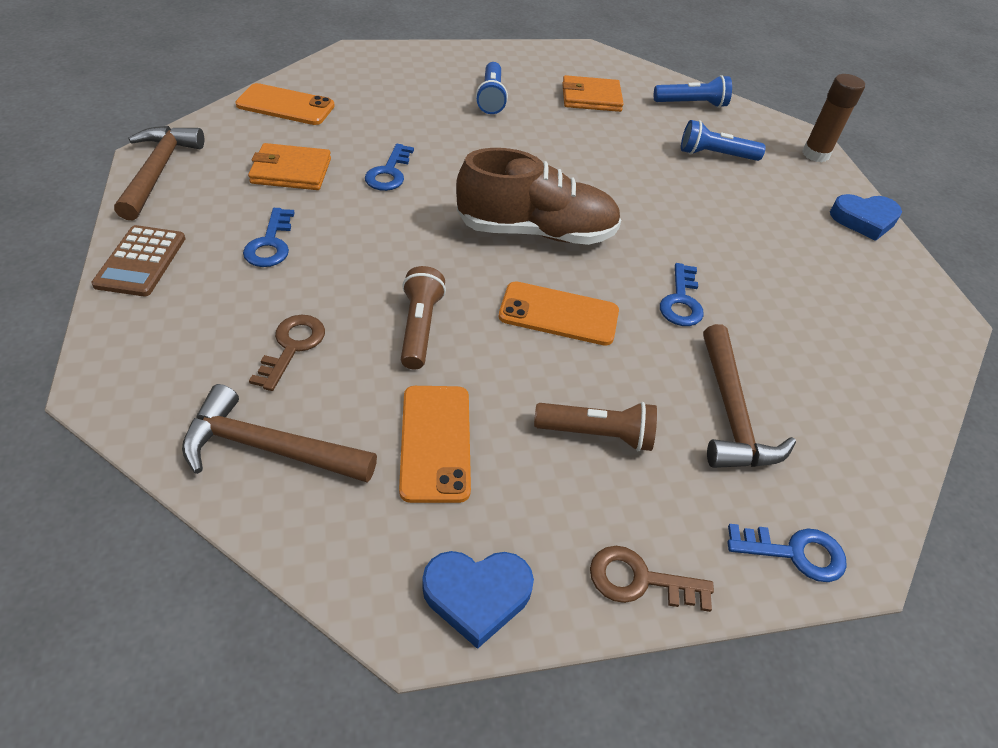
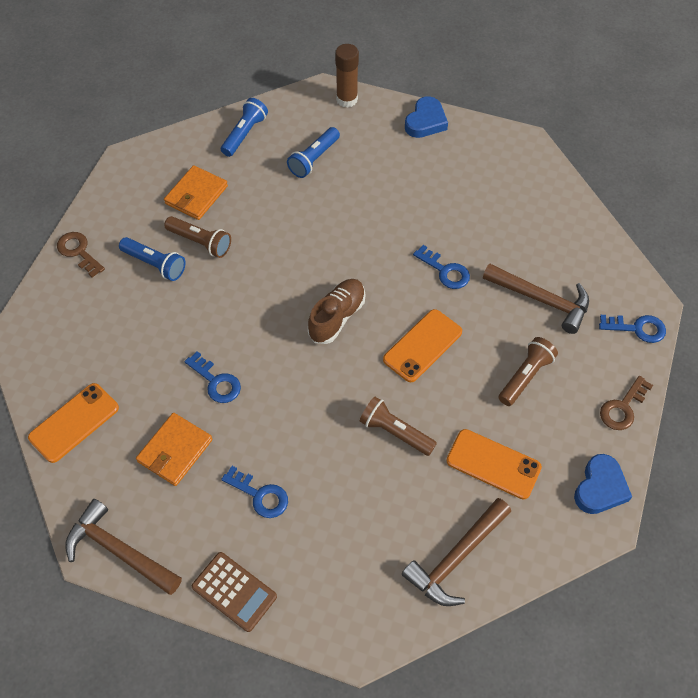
camera: 55 degrees left, 10 degrees up
brown key [249,315,325,391] -> brown key moved to [57,232,105,278]
brown shoe [456,148,621,245] -> brown shoe [308,279,365,344], size x0.65
blue key [727,524,847,582] -> blue key turned 60 degrees clockwise [599,315,666,343]
none -> brown flashlight [164,216,231,258]

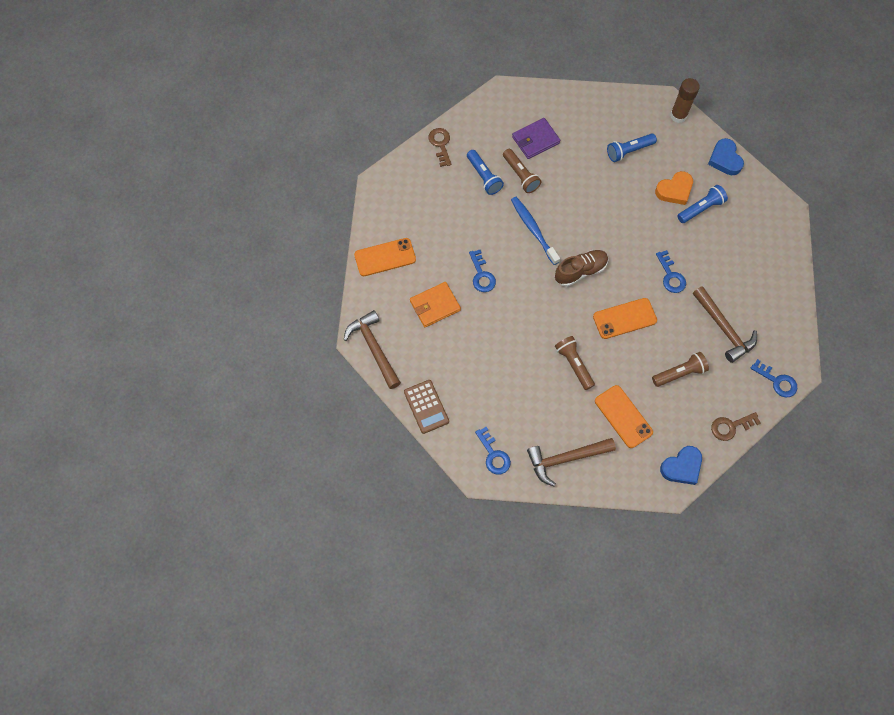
camera: 30 degrees right, 10 degrees up
orange wallet [164,165,228,220] -> purple wallet [512,118,560,159]
blue flashlight [221,98,268,157] -> blue flashlight moved to [677,185,728,223]
blue key [221,466,288,518] -> blue key moved to [475,427,511,475]
blue heart [405,96,448,138] -> blue heart turned 105 degrees clockwise [708,138,744,175]
none -> blue toothbrush [511,197,560,265]
none -> orange heart [655,171,693,205]

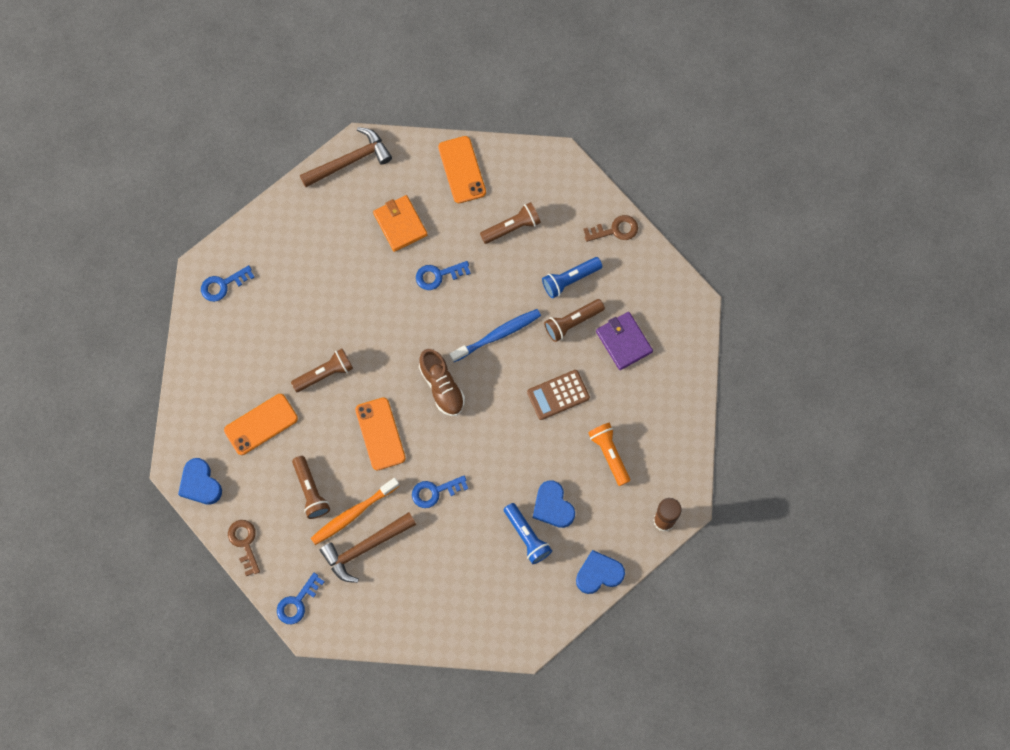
camera: 90 degrees right, 5 degrees up
brown calculator [404,380,449,434] -> brown calculator moved to [527,370,590,420]
brown hammer [527,438,616,486] -> none
blue flashlight [607,134,657,162] -> orange flashlight [588,423,630,486]
orange heart [655,171,693,205] -> blue heart [533,480,575,528]
none -> orange toothbrush [311,478,399,545]
none -> brown flashlight [480,202,541,244]

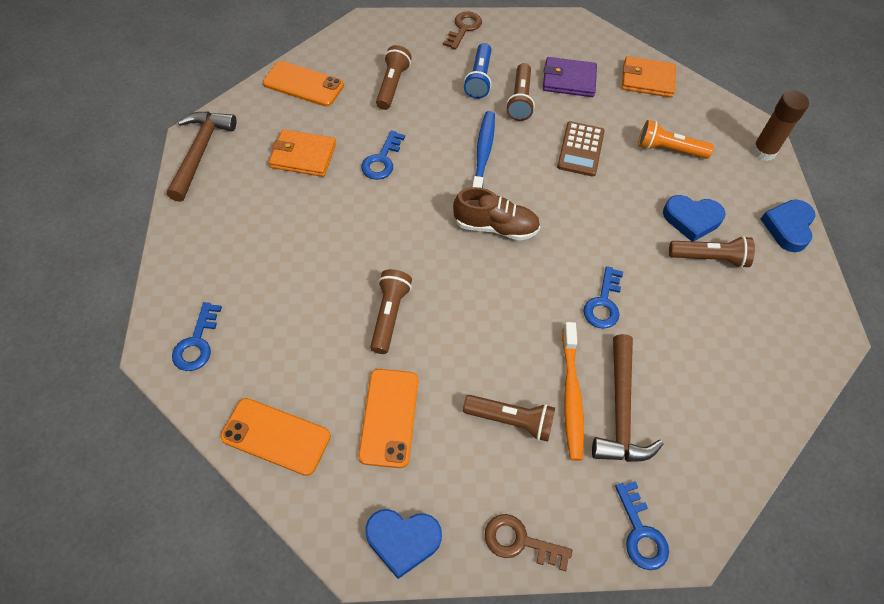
camera: 55 degrees left, 15 degrees down
orange phone [355,397,406,470] -> orange phone moved to [220,398,331,476]
blue flashlight [504,503,552,564] -> brown flashlight [669,236,755,268]
none -> orange wallet [622,56,676,98]

